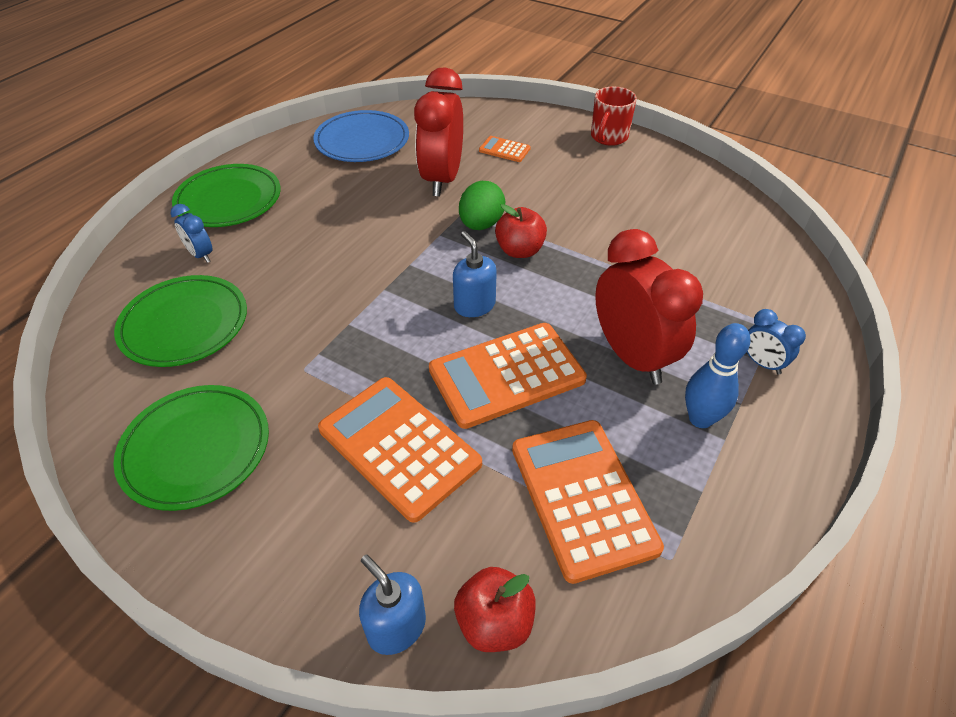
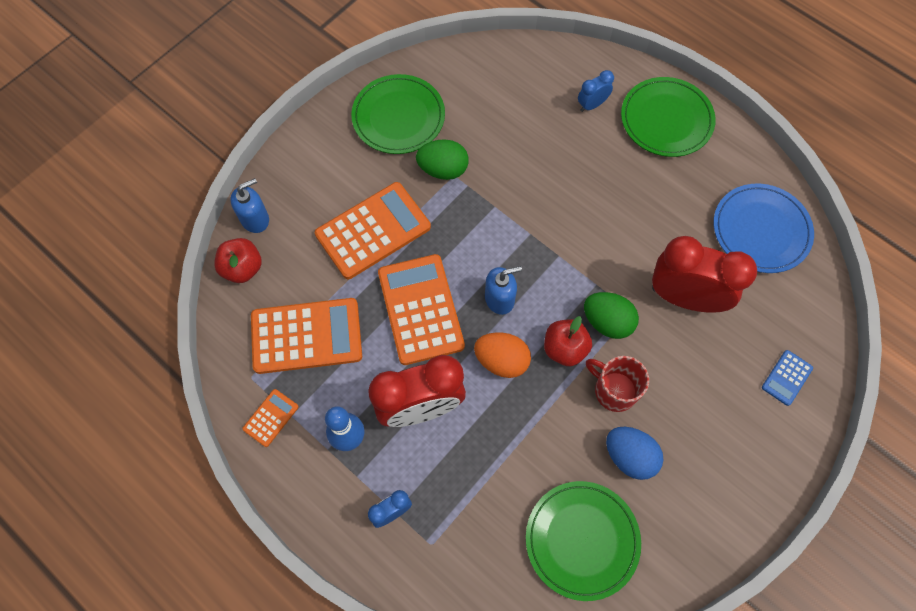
camera: 100 degrees right, 20 degrees up
green plate [114,275,247,367] -> green plate moved to [526,481,641,601]
orange calculator [479,136,531,162] -> orange calculator moved to [242,389,299,447]
red mug [591,86,637,146] -> red mug moved to [586,356,649,412]
none -> green egg [416,139,469,180]
none -> orange egg [474,333,531,378]
none -> blue egg [606,427,663,480]
none -> blue calculator [762,350,813,406]

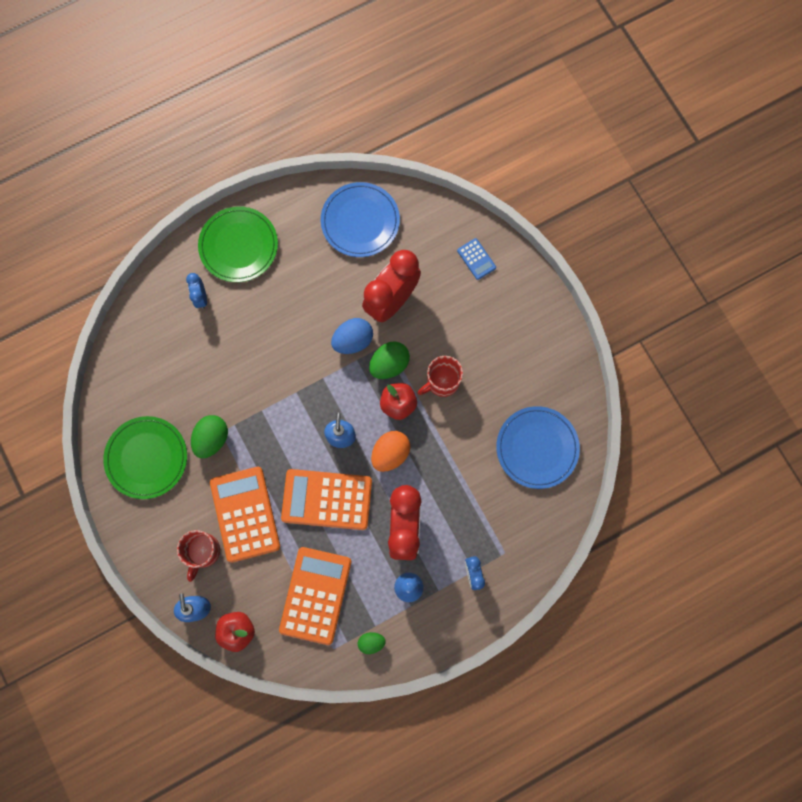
camera: 70 degrees left, 10 degrees up
orange calculator [242,389,299,447] -> green egg [358,632,386,654]
green plate [526,481,641,601] -> blue plate [496,406,580,489]
blue egg [606,427,663,480] -> blue egg moved to [331,318,373,354]
none -> red mug [177,530,220,582]

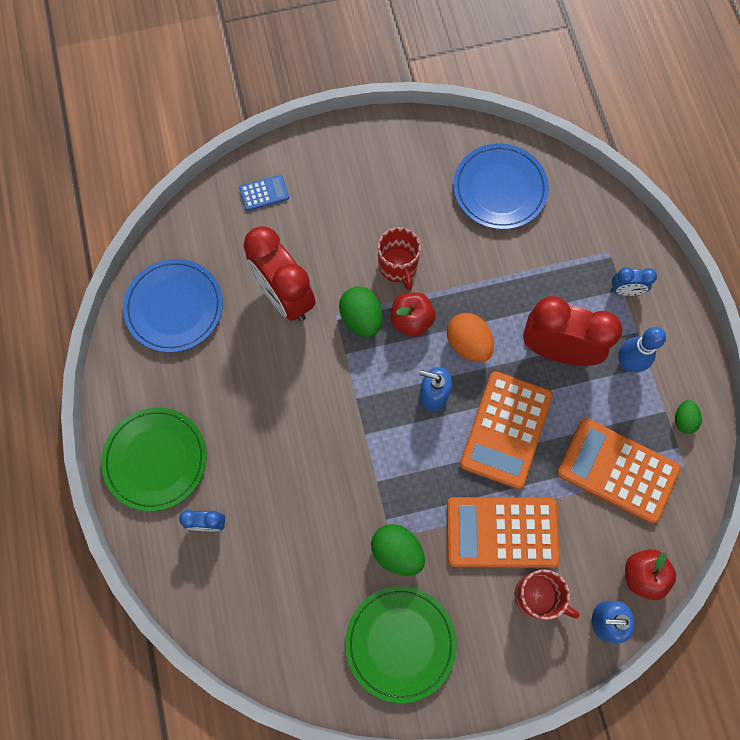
camera: 75 degrees left, 5 degrees down
blue egg [331,318,373,354] -> none

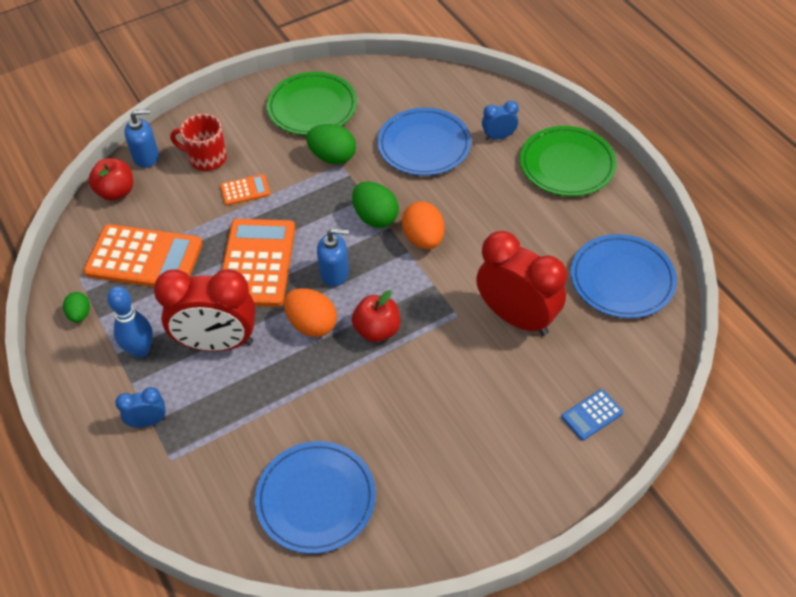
camera: 165 degrees right, 20 degrees down
green egg [339,286,382,337] -> green egg moved to [352,182,399,228]
red mug [378,227,421,291] -> none
orange calculator [447,497,560,568] -> orange calculator [220,174,270,206], size x0.46
none -> blue plate [377,108,471,176]
none -> orange egg [402,201,444,249]

